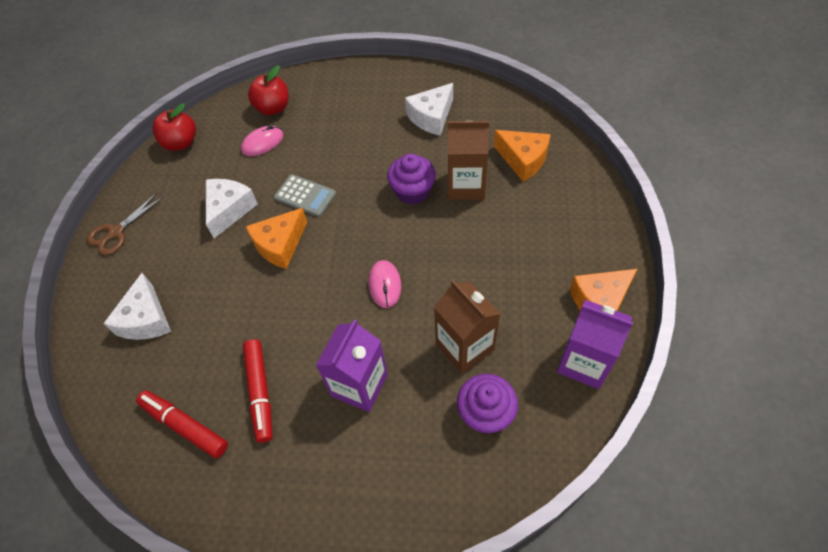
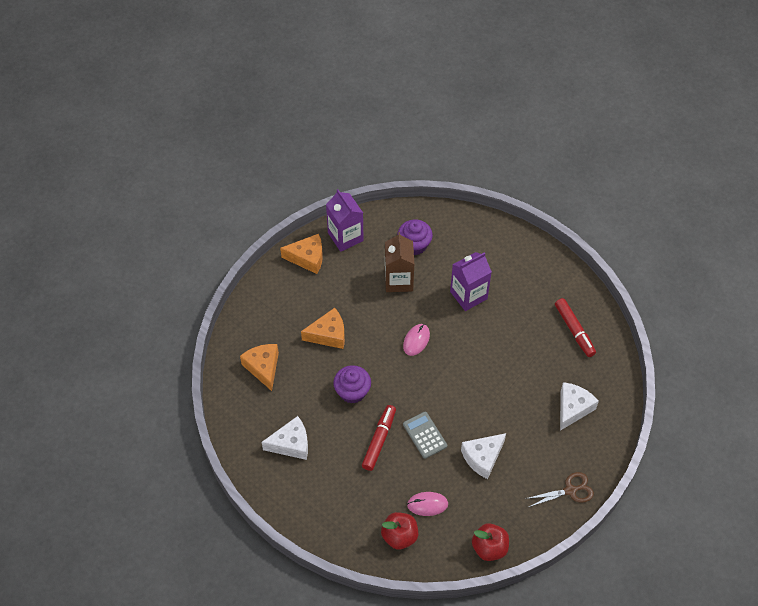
camera: 150 degrees left, 0 degrees up
red marker [243,339,273,443] -> red marker moved to [362,405,396,471]
orange cheese [246,208,307,269] -> orange cheese moved to [301,308,345,349]
brown carton [448,121,489,200] -> none

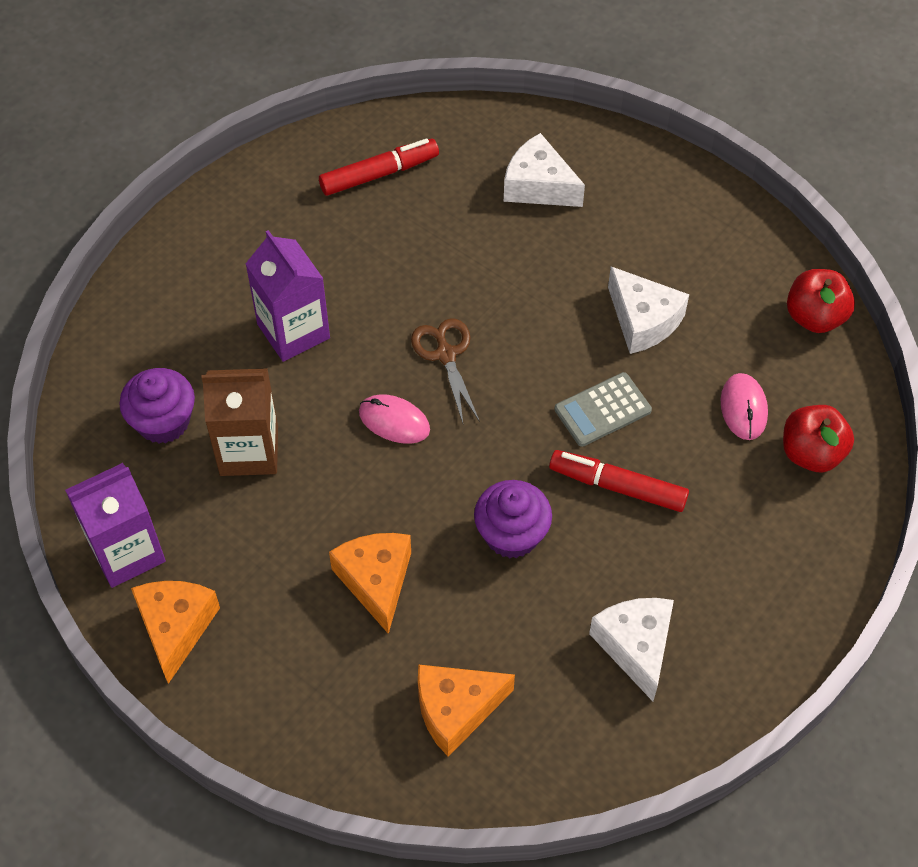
camera: 90 degrees left, 0 degrees up
brown scissors [525,472,594,507] -> brown scissors moved to [411,318,480,423]

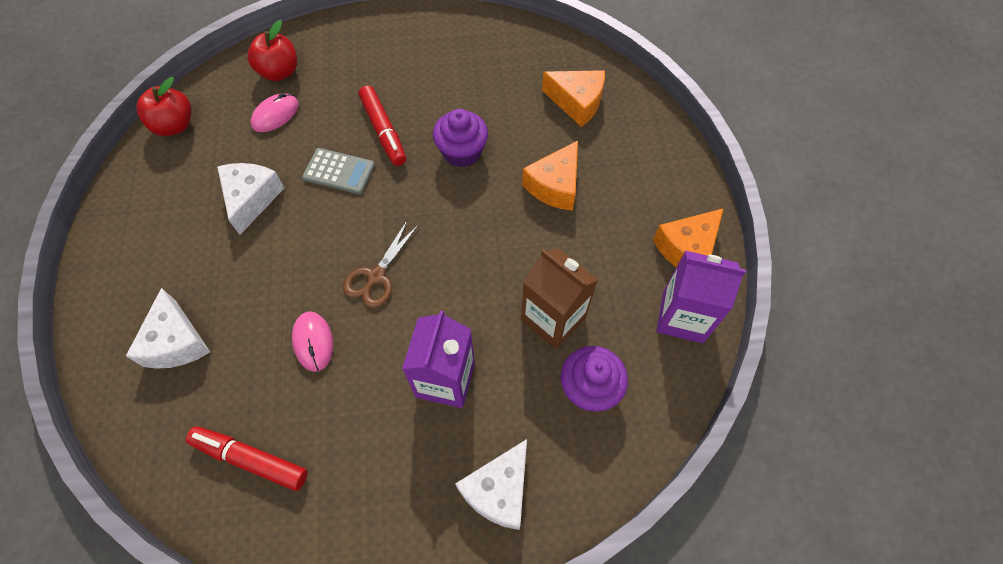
camera: 135 degrees left, 5 degrees up
pink mouse [359,394,430,444] -> pink mouse moved to [292,311,333,372]
white cheese [589,598,674,701] -> white cheese moved to [455,439,527,530]

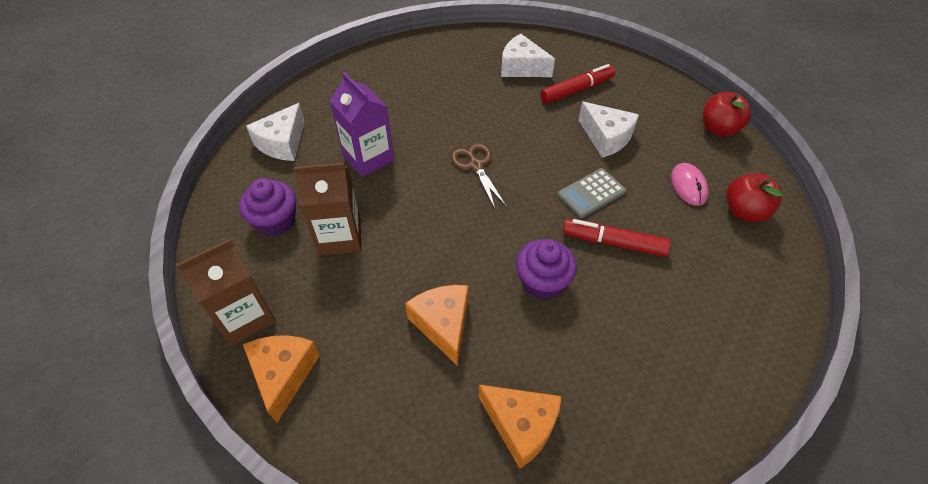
camera: 130 degrees right, 10 degrees down
red marker [186,426,308,491] -> red marker moved to [540,64,615,104]
pink mouse [292,311,333,372] -> none
white cheese [455,439,527,530] -> white cheese turned 135 degrees counterclockwise [246,103,305,161]
orange cheese [542,70,605,127] -> orange cheese turned 120 degrees counterclockwise [479,385,562,469]
purple carton [656,251,746,343] -> brown carton [176,239,276,346]

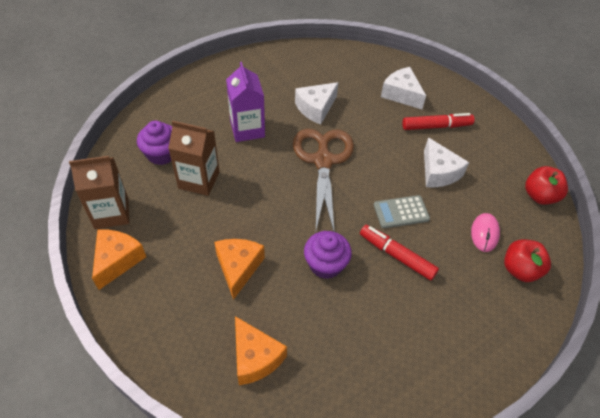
camera: 20 degrees right, 0 degrees up
white cheese [246,103,305,161] -> white cheese moved to [295,82,338,125]
brown scissors [451,143,506,208] -> brown scissors [293,129,354,232], size x1.84

